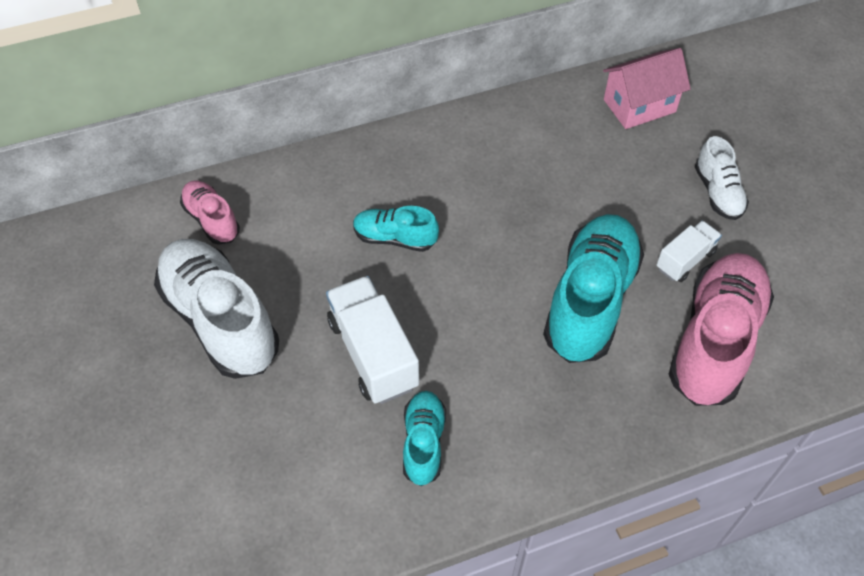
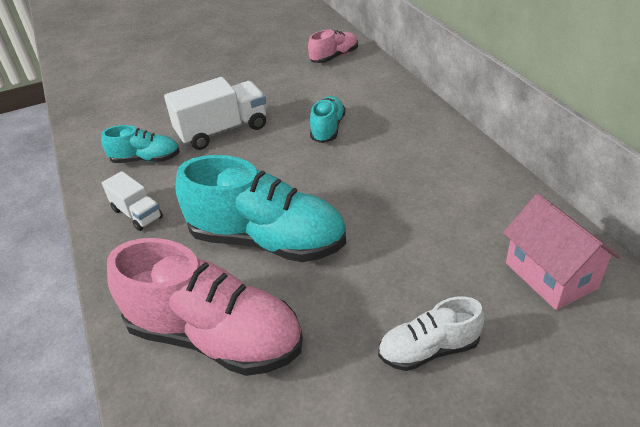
camera: 90 degrees right, 15 degrees down
white shoe [154,239,279,379] -> none
white truck [656,221,722,282] -> white truck moved to [102,171,163,231]

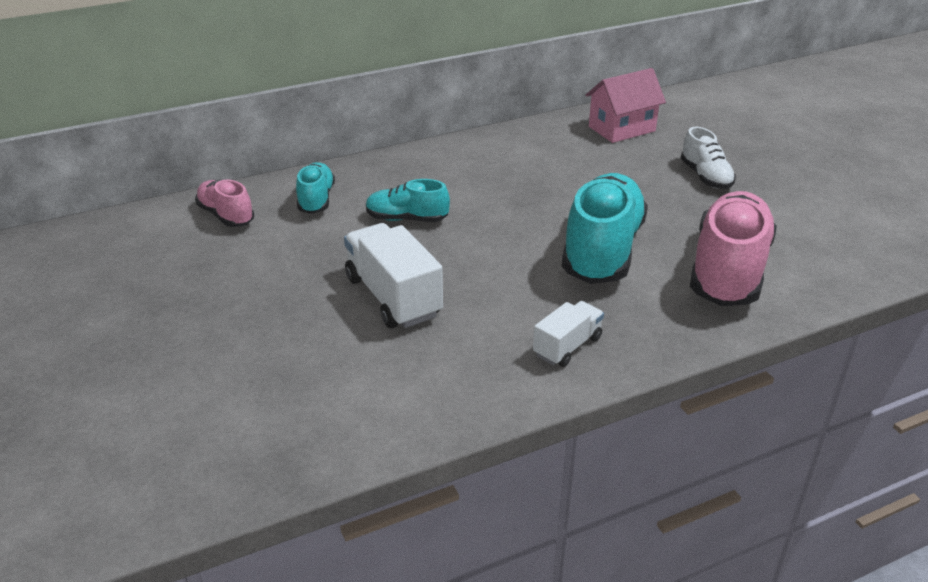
camera: 95 degrees left, 5 degrees down
turquoise shoe [101,125,180,163] -> turquoise shoe moved to [296,162,335,214]

